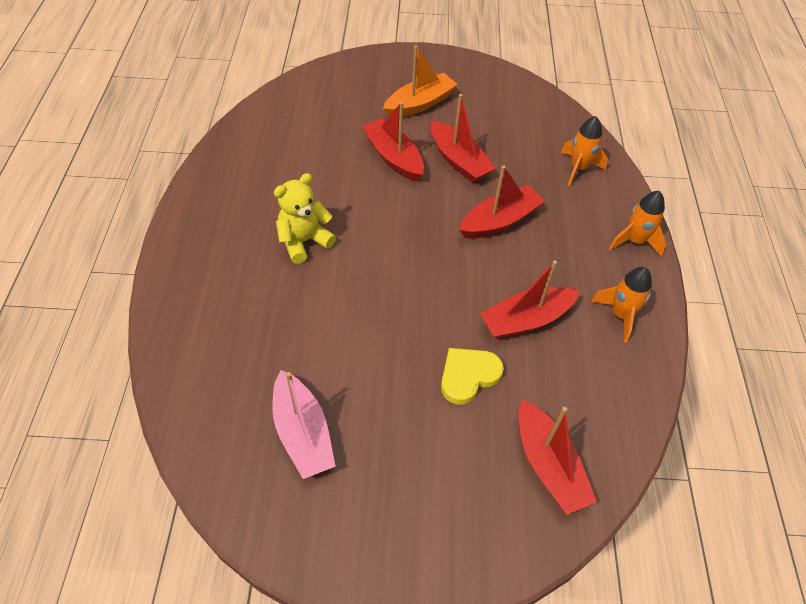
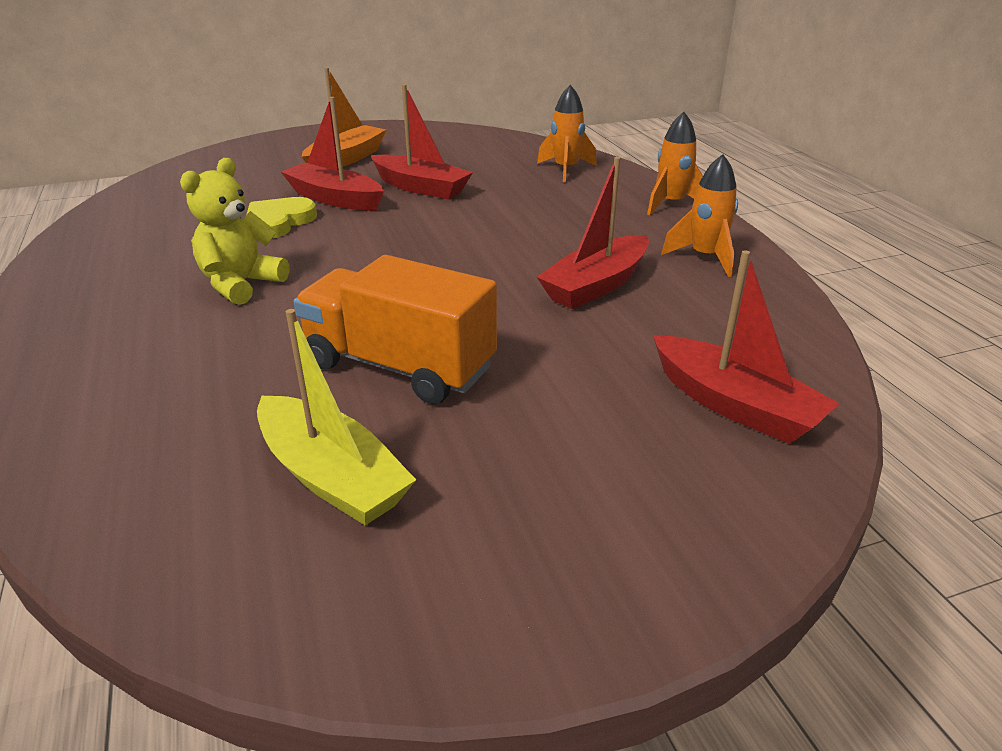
camera: 20 degrees left, 20 degrees down
pink boat [272,370,336,479] -> yellow boat [257,309,416,525]
yellow heart [441,348,504,404] -> yellow heart moved to [247,197,317,238]
red boat [459,165,545,238] -> none
none -> orange truck [294,255,497,404]

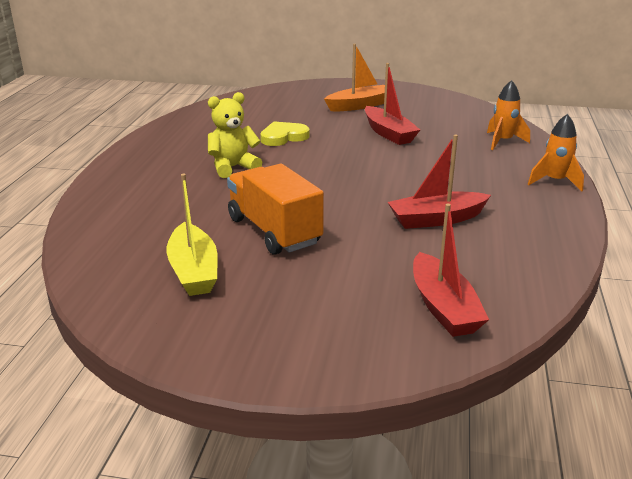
camera: 30 degrees right, 5 degrees down
red boat [281,97,384,211] -> none
orange rocket [661,154,738,277] -> none

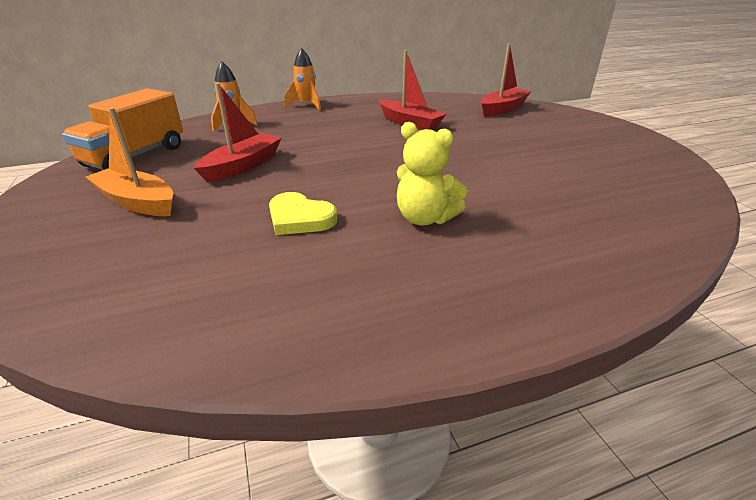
camera: 120 degrees left, 5 degrees up
yellow boat [166,174,218,296] -> none
orange truck [227,164,324,255] -> orange truck moved to [62,88,183,170]

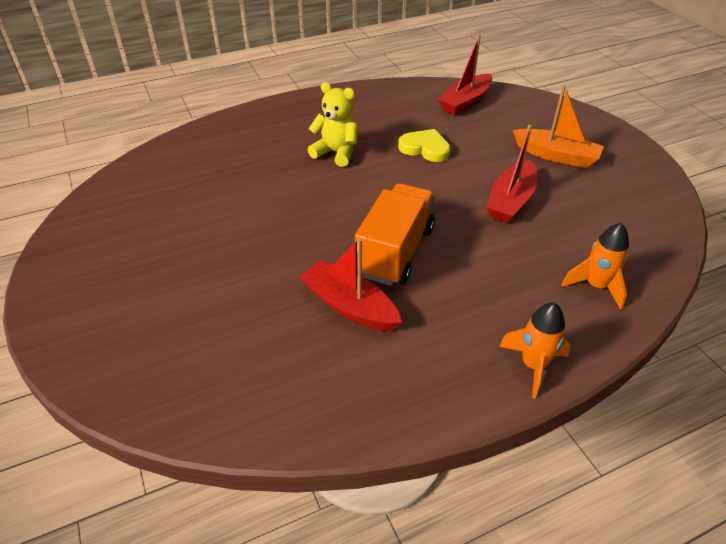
camera: 175 degrees right, 10 degrees up
orange truck [62,88,183,170] -> orange truck moved to [355,183,435,286]
red boat [481,44,531,116] -> red boat moved to [438,35,492,115]

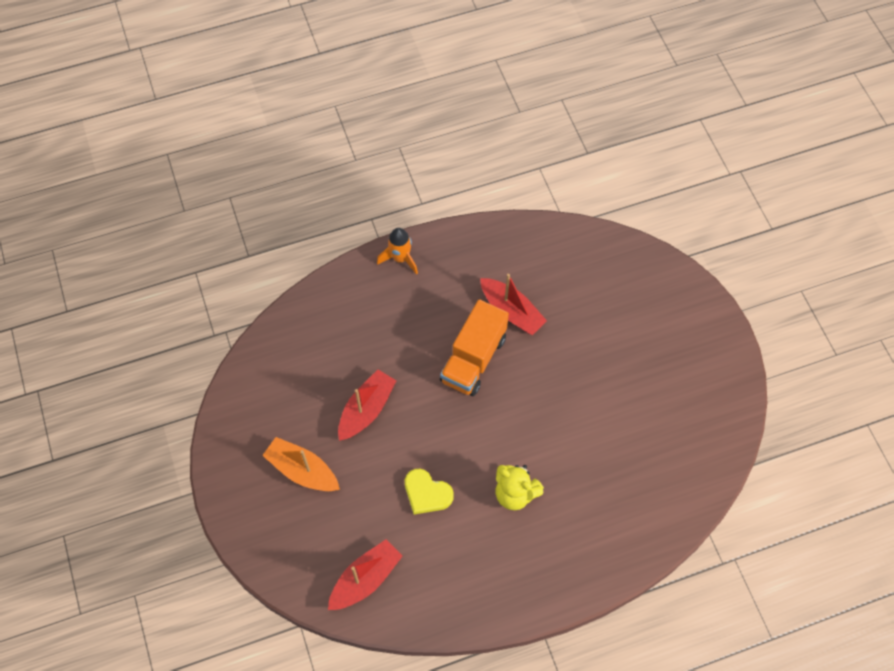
camera: 175 degrees left, 20 degrees up
orange rocket [561,223,629,310] -> none

